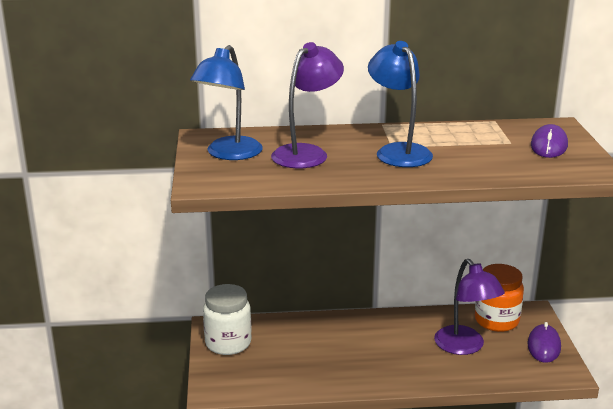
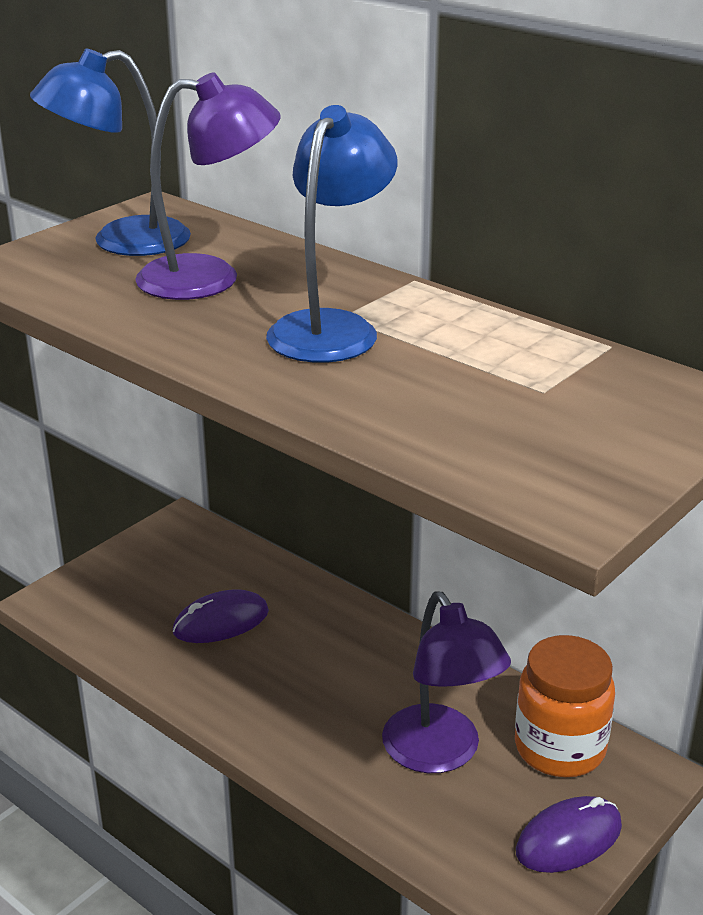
camera: 45 degrees right, 5 degrees up
white jar [203,284,252,355] -> none
purple lamp [434,259,505,355] -> purple lamp turned 45 degrees counterclockwise [382,591,511,773]
purple mouse [531,124,568,158] -> purple mouse moved to [173,589,269,643]

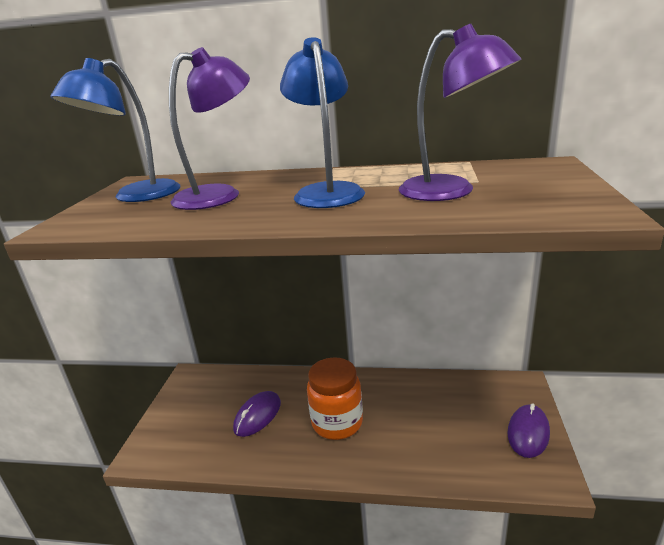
camera: 30 degrees left, 5 degrees down
purple lamp [382,591,511,773] -> purple lamp moved to [399,24,521,201]
orange jar [515,635,615,777] -> orange jar moved to [307,357,363,440]

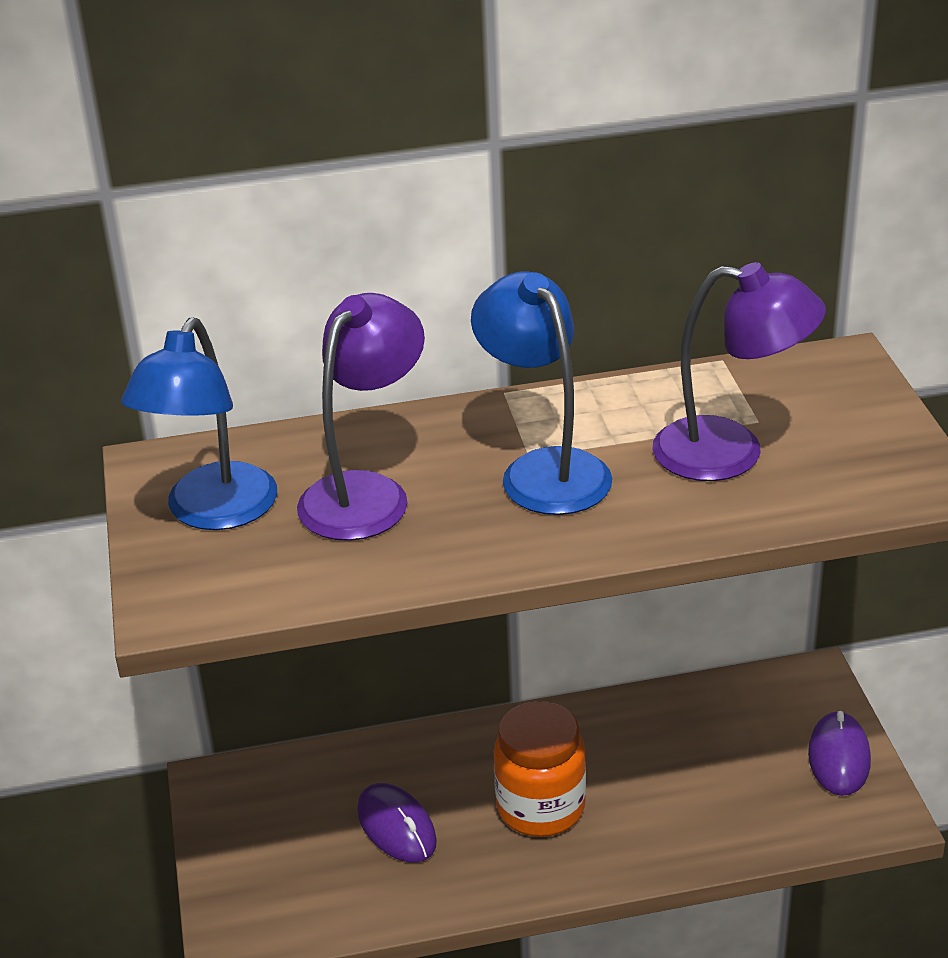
camera: 20 degrees left, 10 degrees up
purple mouse [233,391,281,437] -> purple mouse turned 45 degrees counterclockwise [357,783,437,862]

